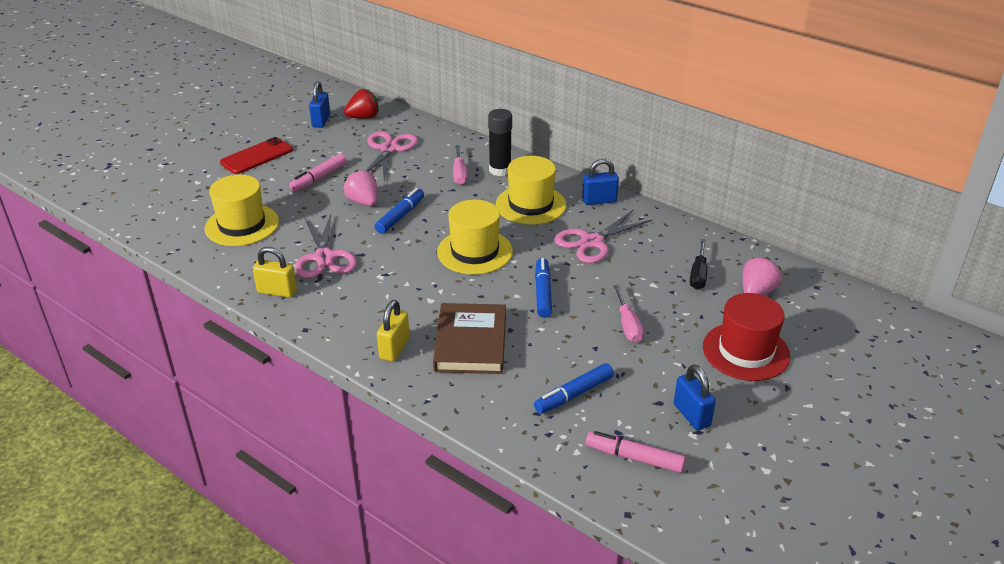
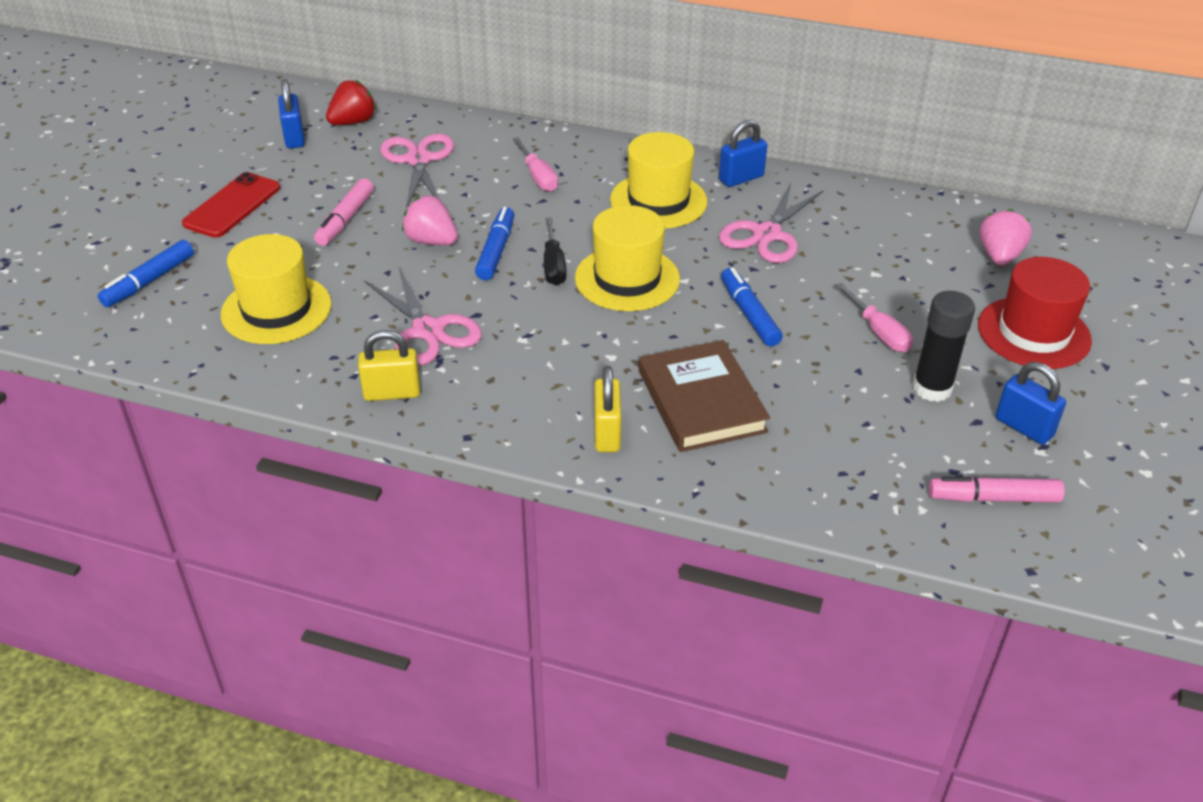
camera: 20 degrees left, 5 degrees up
black glue stick [488,109,512,176] -> black glue stick moved to [913,291,975,402]
blue marker [534,363,614,414] -> blue marker moved to [98,240,194,307]
black screwdriver [690,239,707,290] -> black screwdriver moved to [544,217,567,286]

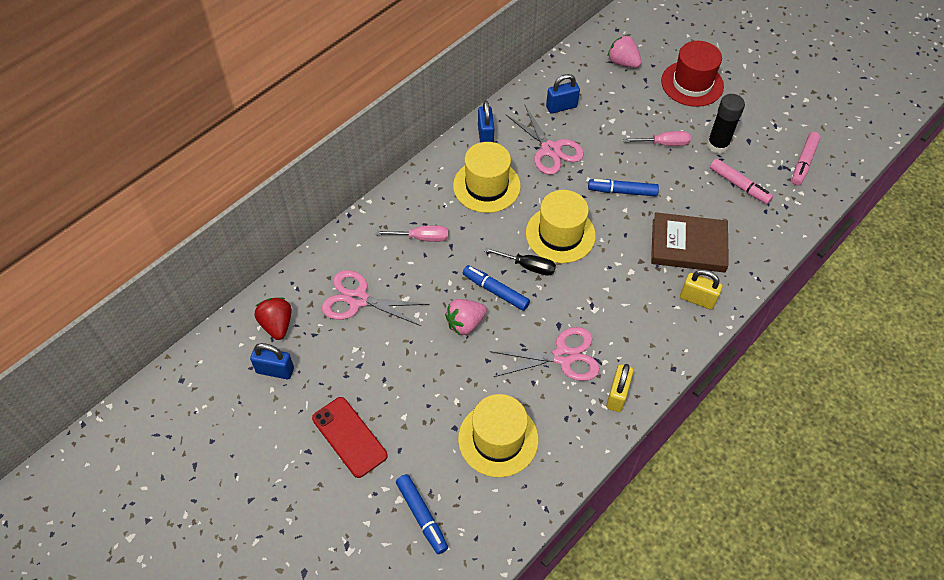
camera: 65 degrees left, 15 degrees up
pink marker [314,178,374,246] -> pink marker moved to [710,158,773,204]
blue padlock [996,362,1066,445] -> blue padlock moved to [546,74,580,114]

